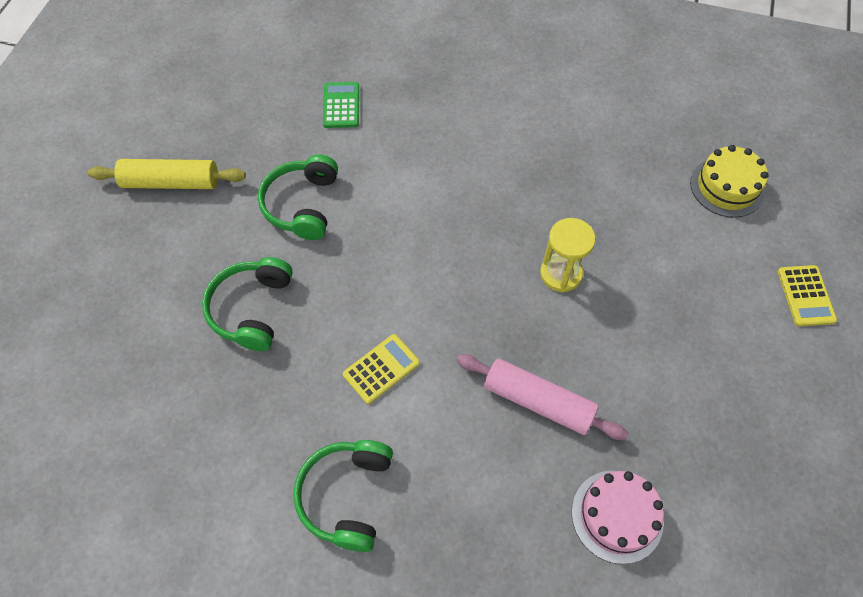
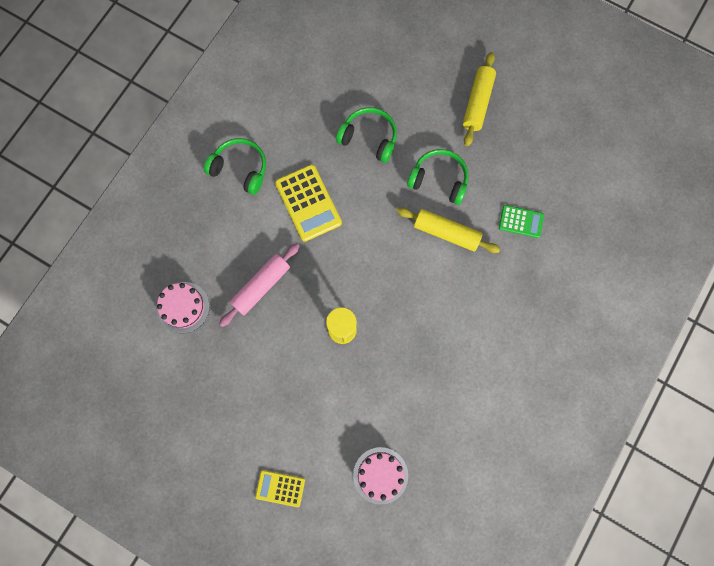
camera: 105 degrees right, 15 degrees up
yellow calculator [343,334,420,404] -> yellow calculator [275,164,342,242], size x1.69
yellow cake [690,145,769,218] -> pink cake [353,447,408,504]
none -> yellow rolling pin [397,207,500,253]

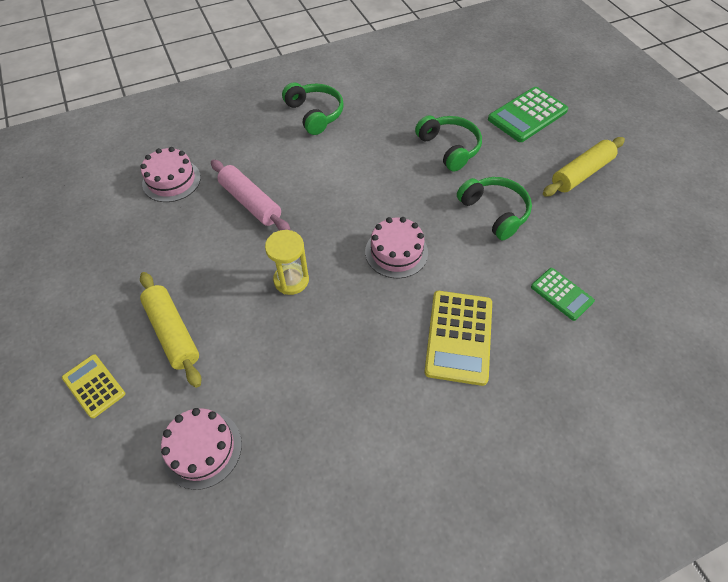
camera: 35 degrees right, 20 degrees down
pink rolling pin [219,243,300,327] -> pink rolling pin turned 60 degrees clockwise [211,160,291,231]
yellow calculator [275,164,342,242] -> yellow calculator moved to [424,291,492,386]
yellow rolling pin [397,207,500,253] -> yellow rolling pin moved to [140,272,202,388]
none -> pink cake [365,217,428,278]
none -> green calculator [488,87,568,142]

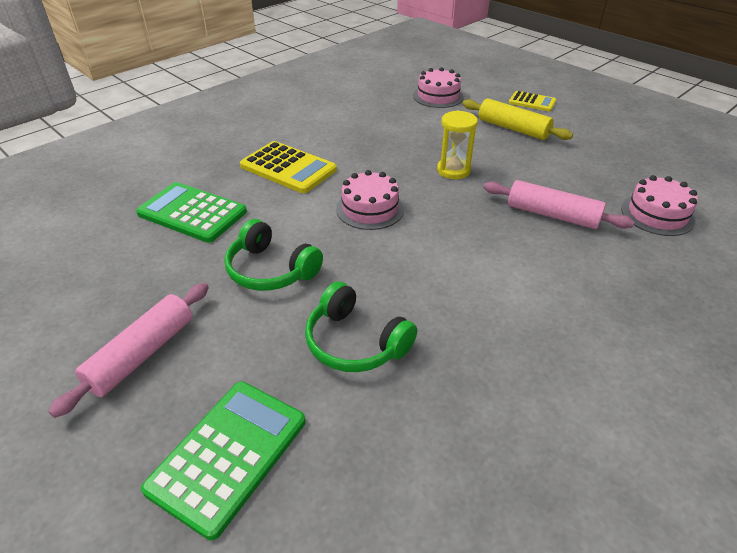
camera: 160 degrees right, 15 degrees down
green headphones [282,82,344,135] -> none
yellow calculator [424,291,492,386] -> yellow calculator turned 135 degrees clockwise [240,141,337,193]
green calculator [531,268,595,321] -> green calculator [136,182,247,243], size x1.69
yellow rolling pin [543,137,625,196] -> pink rolling pin [49,283,209,418]

